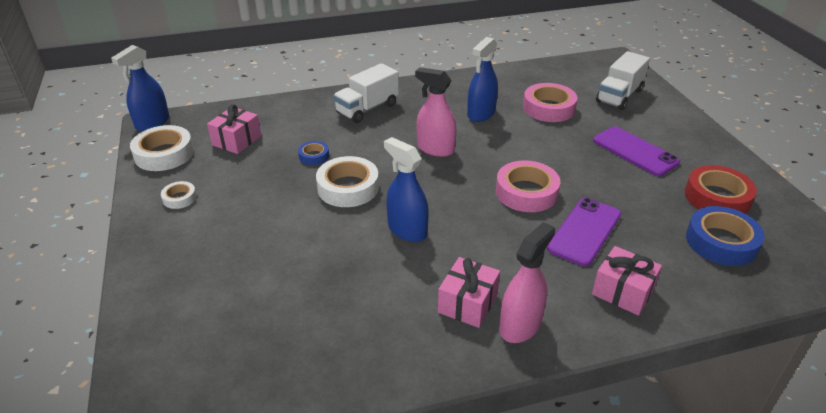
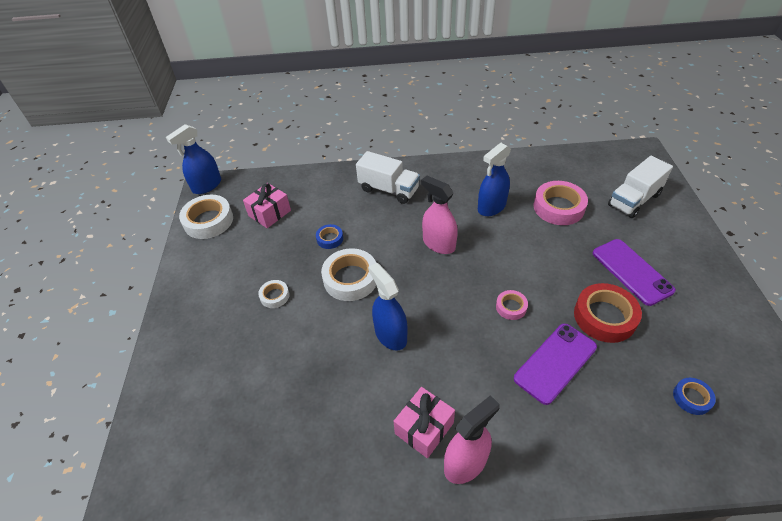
camera: 15 degrees right, 10 degrees up
white tape [161,181,197,209] -> white tape moved to [258,280,289,308]
white truck [333,63,399,123] -> white truck turned 120 degrees counterclockwise [356,151,420,204]
pink tape [496,160,560,212] -> pink tape [496,290,528,320], size x0.52
pink gift [592,246,662,316] -> none
red tape [685,165,757,214] -> red tape moved to [574,283,642,343]
blue tape [686,206,765,266] -> blue tape [673,378,716,415], size x0.52

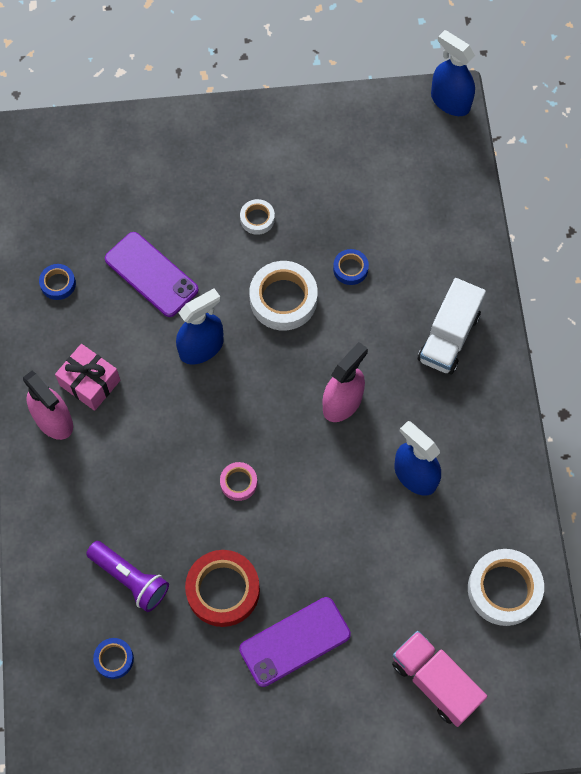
camera: 85 degrees right, 20 degrees up
white tape [179,195,233,239] -> white tape moved to [468,549,544,626]
pink gift [243,183,291,228] -> none
purple phone [514,324,597,405] -> purple phone moved to [105,232,198,317]
pink tape [534,181,588,225] -> none
white truck [608,156,673,218] -> pink truck [392,631,487,727]
none -> blue tape [39,264,76,300]
none -> purple flashlight [86,541,169,612]

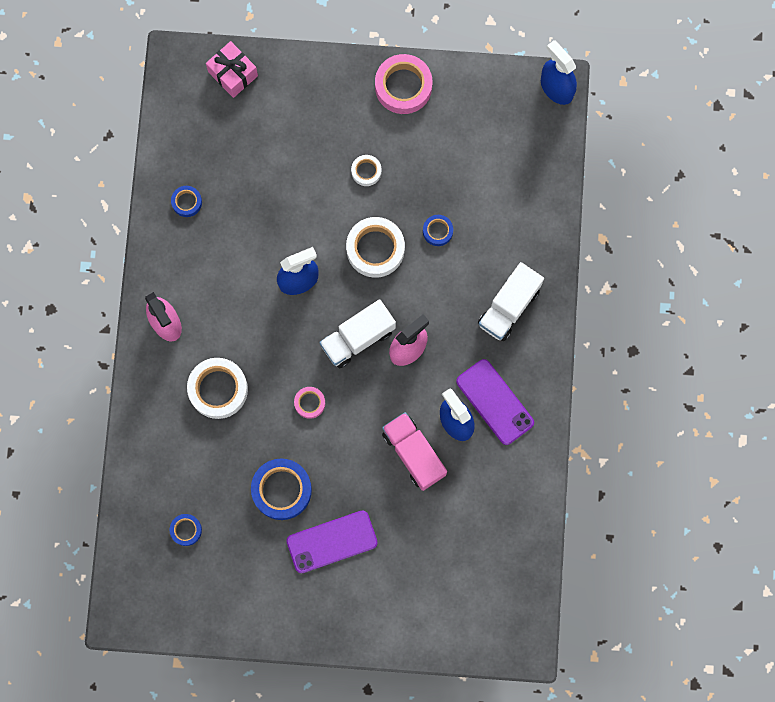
camera: 10 degrees right, 10 degrees up
pink gift [55,344,120,411] -> pink gift moved to [206,41,258,98]
purple flashlight [86,541,169,612] -> none
purple phone [105,232,198,317] -> purple phone moved to [456,359,534,445]
red tape [185,550,260,627] -> blue tape [251,459,312,520]
pink truck [392,631,487,727] -> pink truck moved to [382,412,447,491]
white tape [468,549,544,626] -> white tape moved to [187,358,248,419]
none -> white truck [319,299,396,368]
none -> pink tape [375,54,432,114]

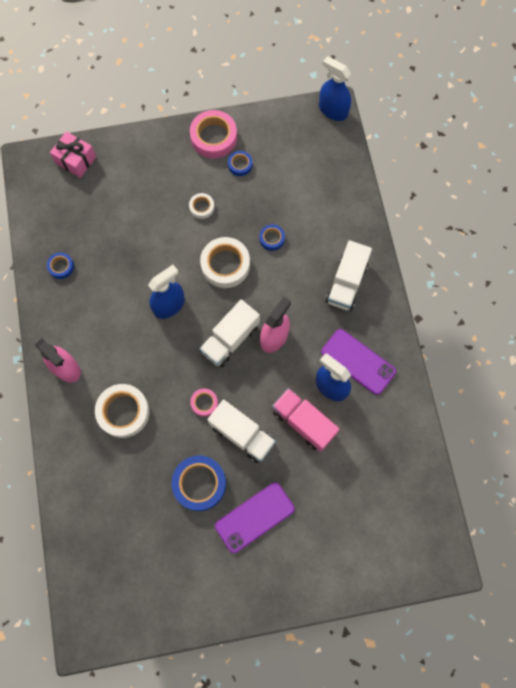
camera: 15 degrees left, 5 degrees down
blue tape [169,514,202,546] -> blue tape moved to [228,151,252,176]
none -> white truck [207,400,276,463]

